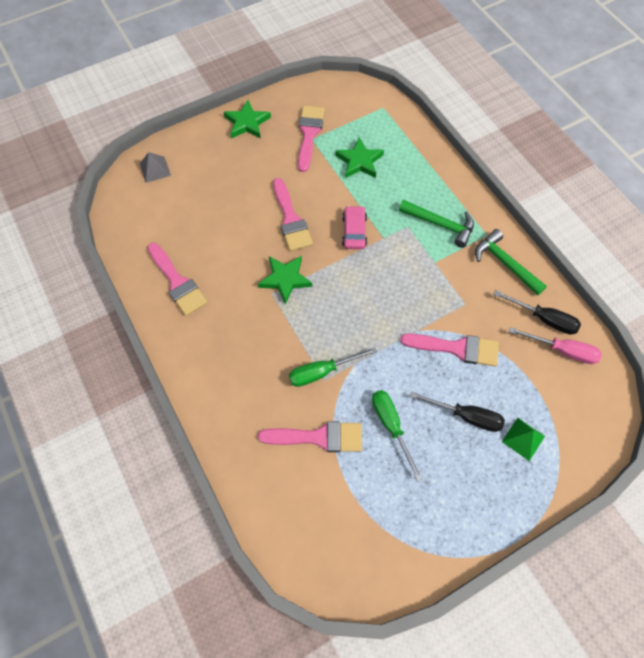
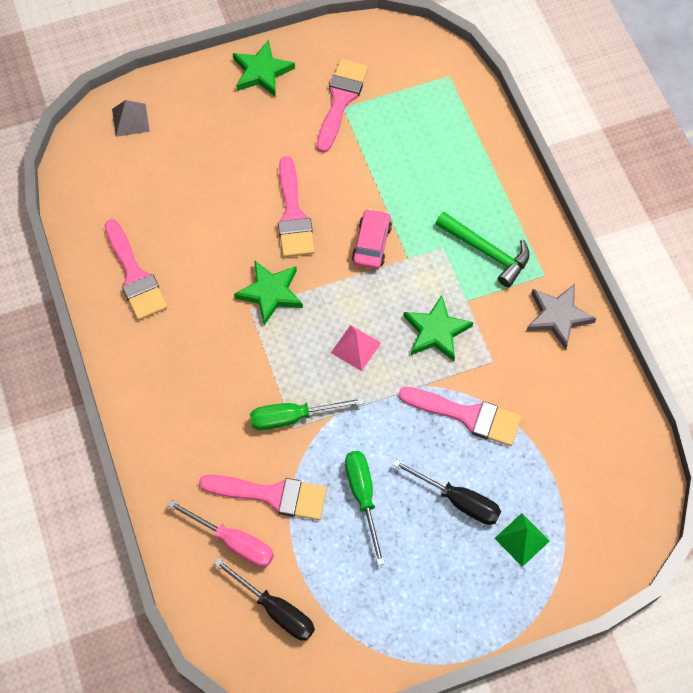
camera: 10 degrees right, 0 degrees up
green star [335,137,384,178] -> green star moved to [403,295,473,361]
green hammer [475,229,547,296] -> grey star [526,284,597,350]
black screwdriver [494,290,581,335] -> black screwdriver moved to [214,558,315,641]
pink screwdriver [509,327,602,364] -> pink screwdriver moved to [167,500,274,567]
none -> pink pyramid [331,325,381,371]

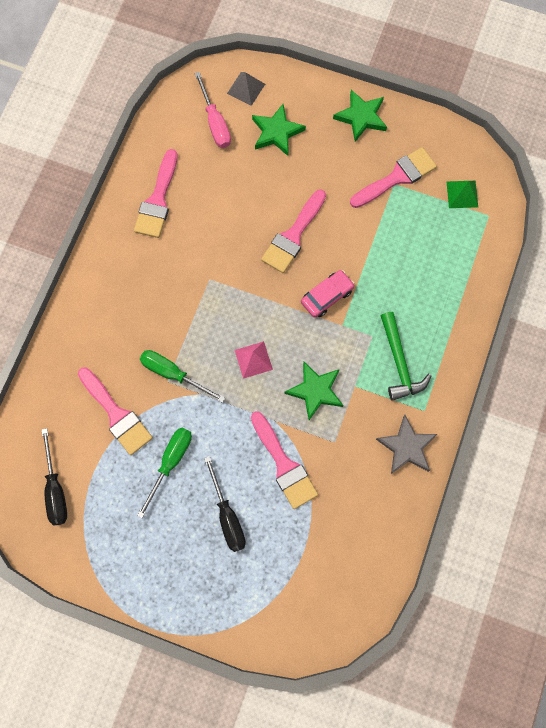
camera: 40 degrees right, 10 degrees up
pink screwdriver [167,500,274,567] -> pink screwdriver moved to [194,72,231,148]
green star [234,260,303,325] -> green star moved to [252,104,306,156]
green pyramid [494,513,550,567] -> green pyramid moved to [447,181,478,208]

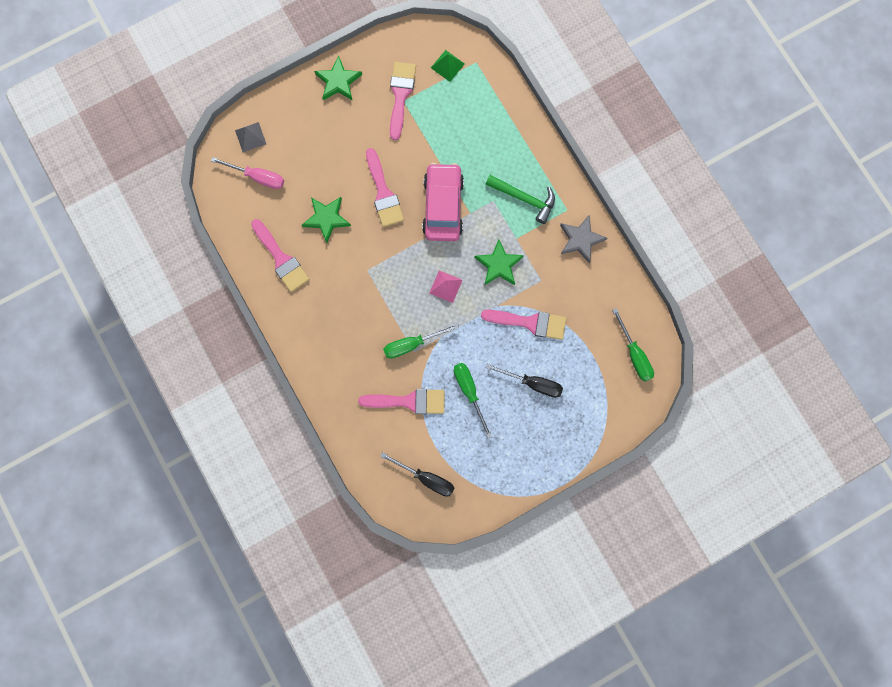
camera: 50 degrees left, 5 degrees up
green star [252,104,306,156] -> green star moved to [302,197,351,243]
pink car [301,270,355,318] -> pink car [422,163,464,241], size x1.73
none -> green screwdriver [612,308,654,382]

